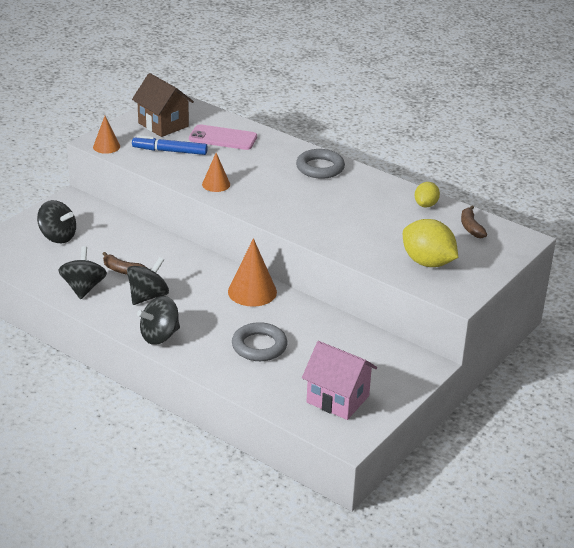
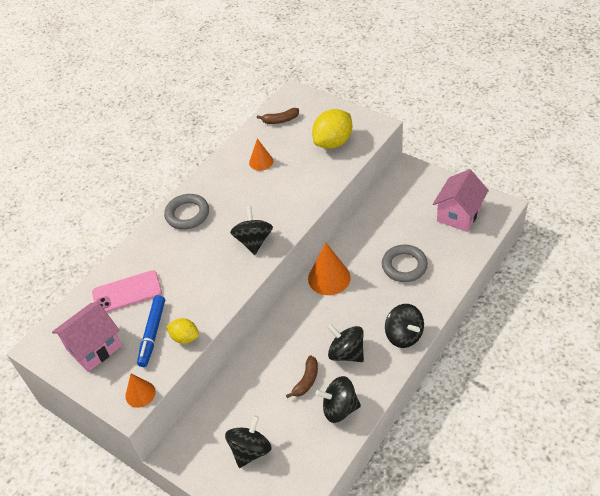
camera: 85 degrees left, 15 degrees up
brown house [132,73,194,137] -> pink house [52,302,122,372]
pink phone [189,124,257,150] -> pink phone turned 60 degrees clockwise [92,270,162,312]
orange cone [202,153,230,192] -> orange cone moved to [249,139,273,171]
yellow lemon [415,182,440,208] -> yellow lemon moved to [166,318,199,344]
none -> black spinning top [230,206,273,255]

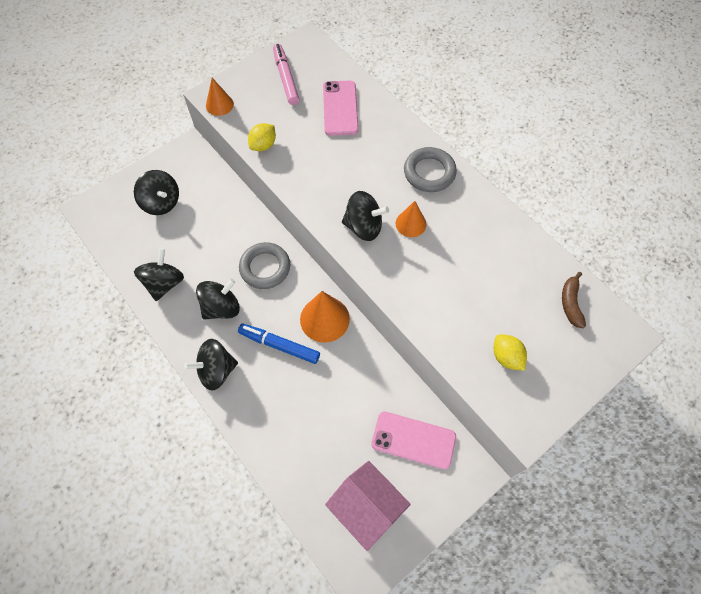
camera: 100 degrees right, 15 degrees up
pink house [52,302,122,372] -> pink marker [273,44,299,105]
blue marker [137,295,165,367] -> blue marker moved to [238,324,320,364]
orange cone [249,139,273,171] -> orange cone moved to [395,201,426,237]
brown banana [286,355,318,398] -> none
yellow lemon [312,109,352,149] -> yellow lemon [494,334,527,371], size x0.56
grey ring [382,244,428,282] -> grey ring moved to [239,242,290,289]
none -> pink phone [371,412,456,469]

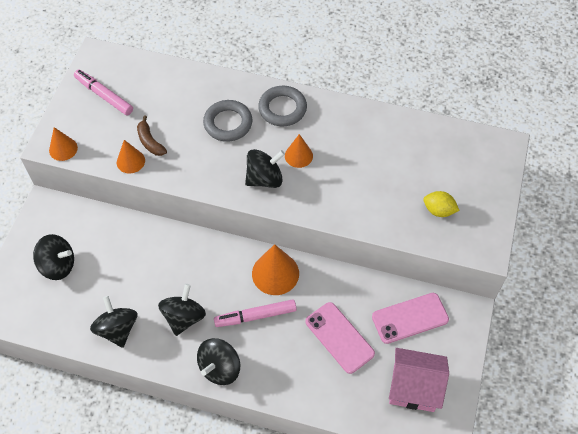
camera: 35 degrees left, 5 degrees down
blue marker [238,324,320,364] -> pink marker [214,299,297,327]
grey ring [239,242,290,289] -> grey ring moved to [203,100,253,142]
yellow lemon [248,123,276,151] -> orange cone [117,140,145,174]
pink phone [323,81,359,136] -> pink phone moved to [305,302,375,374]
brown banana [562,272,586,328] -> brown banana moved to [137,116,167,156]

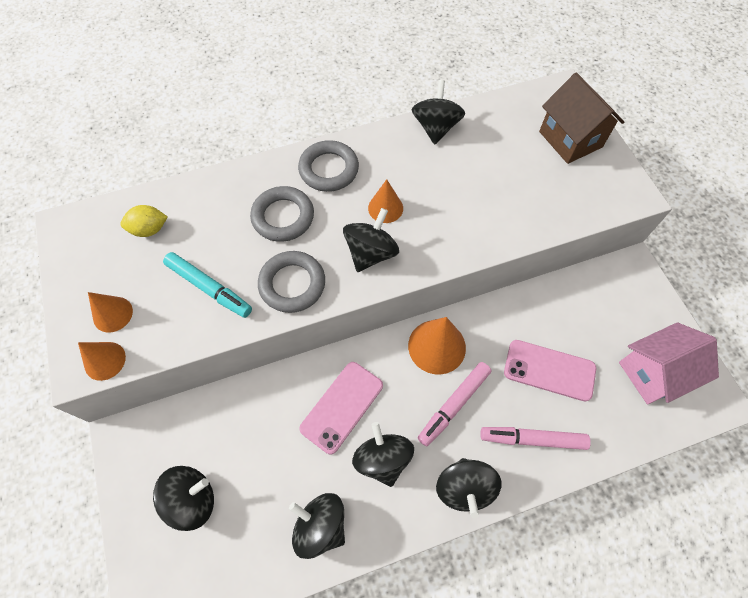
camera: 35 degrees left, 5 degrees up
pink marker [74,70,133,115] -> pink marker moved to [480,427,591,450]
orange cone [117,140,145,174] -> orange cone moved to [88,292,133,332]
brown banana [137,116,167,156] -> turquoise marker [163,252,252,318]
pink phone [372,293,449,344] -> pink phone moved to [299,362,383,454]
yellow lemon [423,191,460,217] -> yellow lemon moved to [121,205,168,237]
none -> grey ring [258,251,325,313]
none -> black spinning top [412,80,465,145]
none -> brown house [539,73,624,164]

